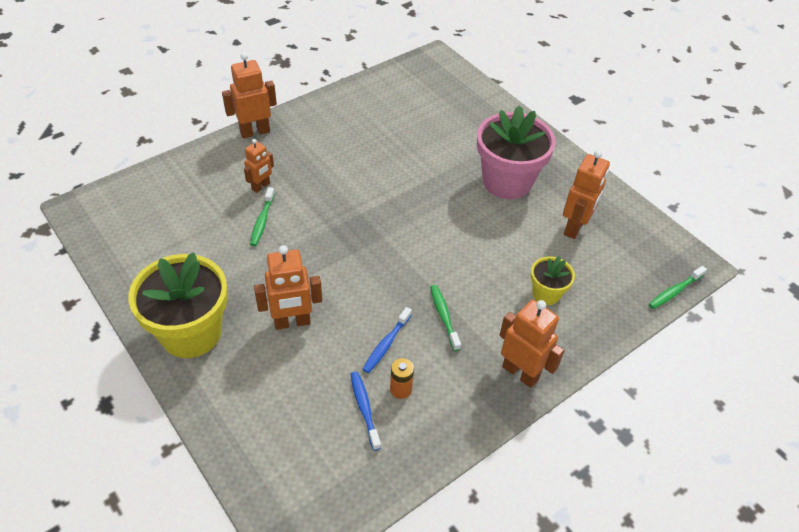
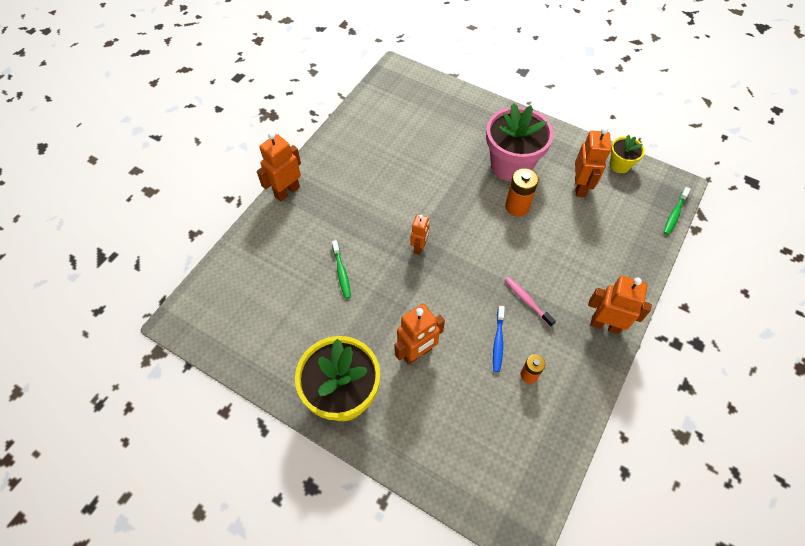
camera: 20 degrees left, 10 degrees up
orange robot [244,139,274,193] -> orange robot moved to [410,214,430,255]
blue toothbrush [351,372,381,451] -> none
green toothbrush [430,285,461,351] -> pink toothbrush [505,277,556,327]
yellow flower pot [531,256,575,305] -> yellow flower pot moved to [609,135,645,173]
none -> orange battery [505,168,539,216]

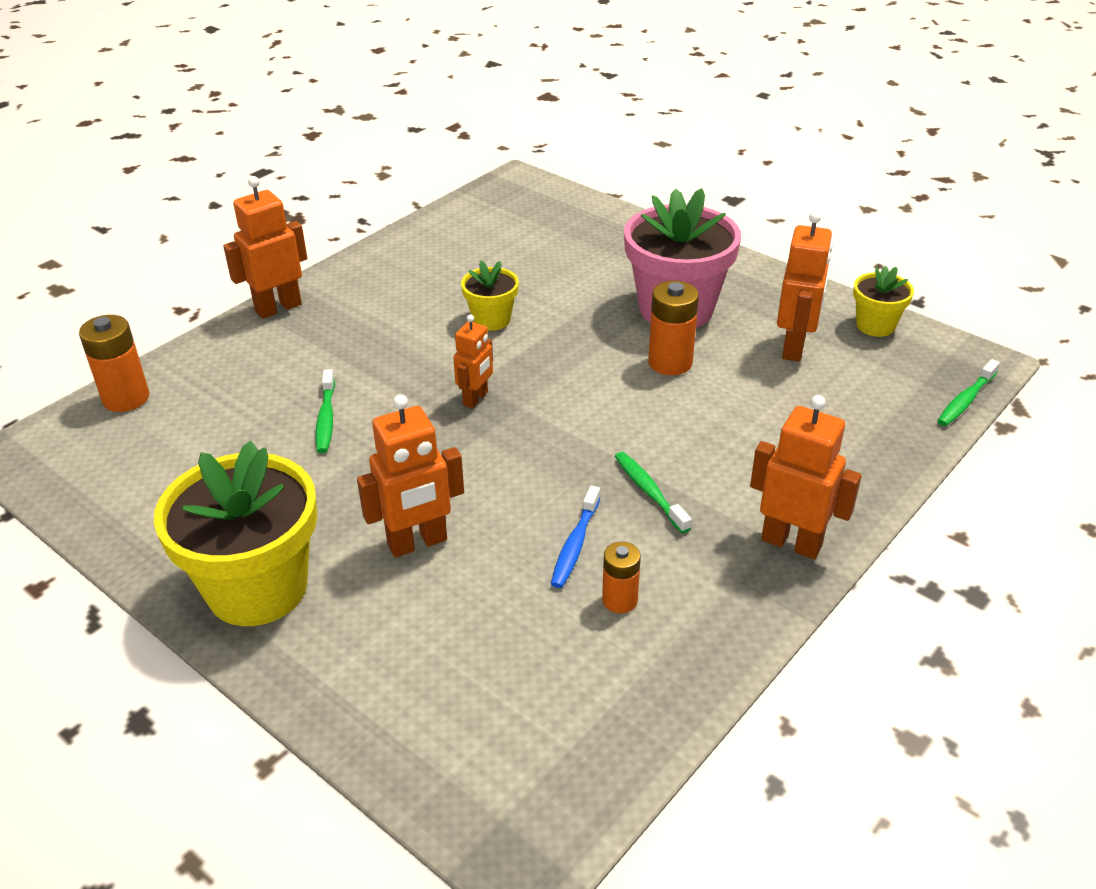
camera: 10 degrees right, 20 degrees down
pink toothbrush [505,277,556,327] -> green toothbrush [615,452,692,533]
none -> orange battery [79,315,149,412]
none -> yellow flower pot [461,261,519,331]

